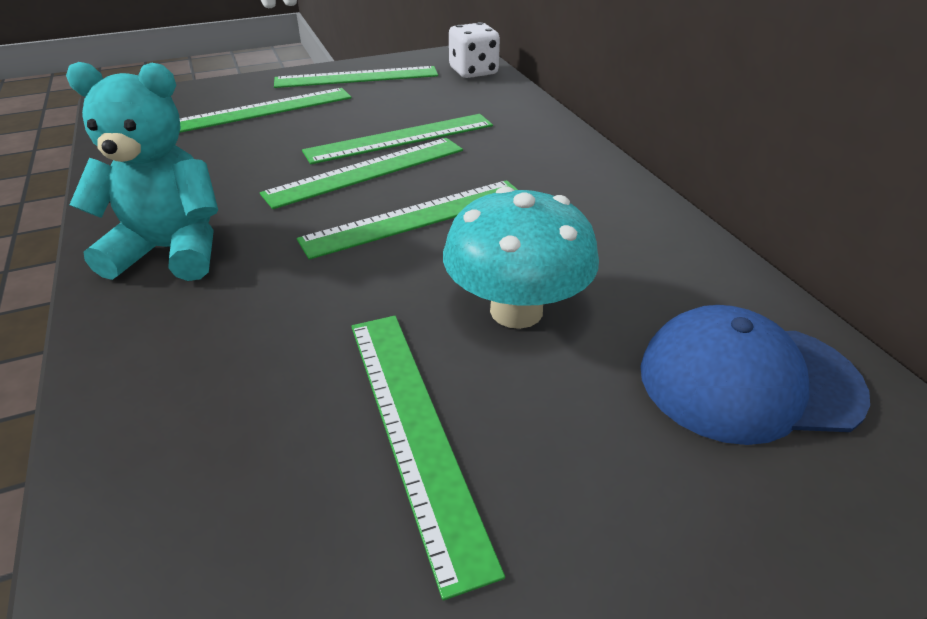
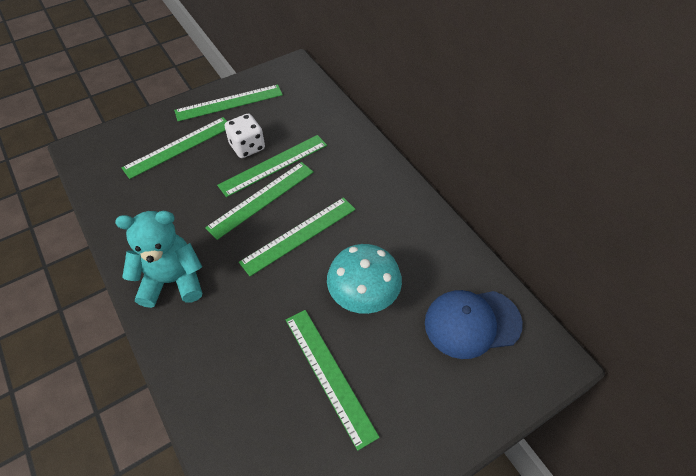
camera: 10 degrees left, 15 degrees up
white dice [449,22,500,78] -> white dice moved to [225,113,265,158]

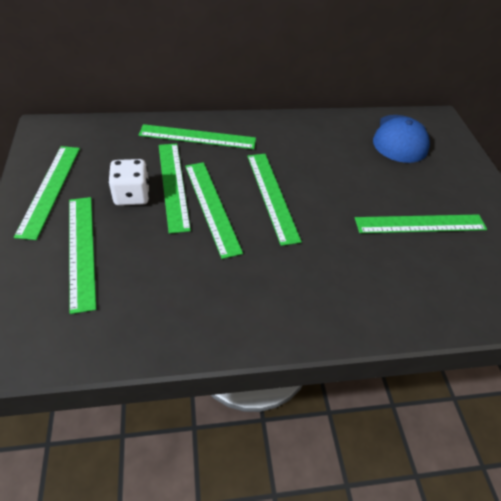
camera: 70 degrees left, 5 degrees down
turquoise teddy bear [115,211,202,308] -> none
turquoise mushroom [327,244,402,314] -> none
none -> green ruler [139,124,256,149]

